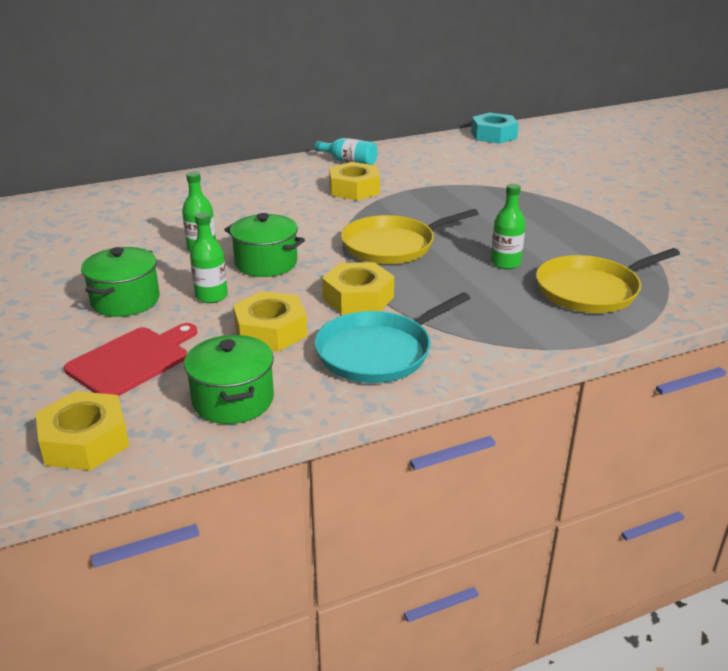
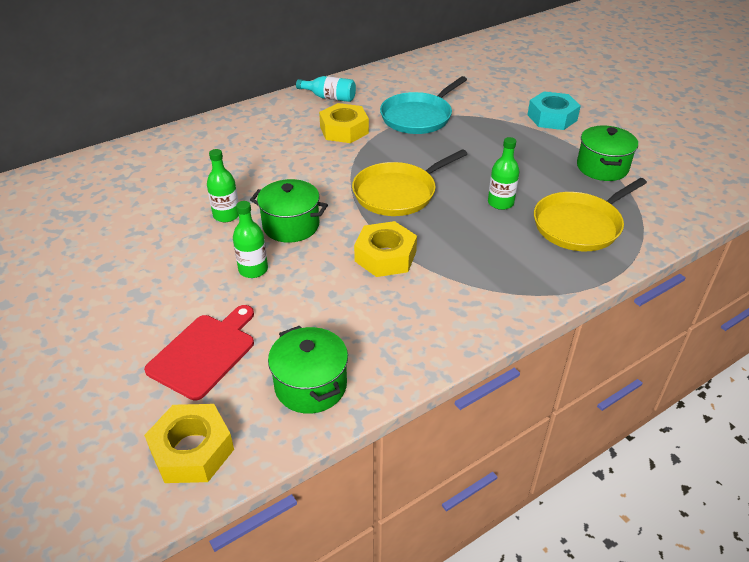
camera: 10 degrees left, 10 degrees up
green pot [81,247,160,317] -> green pot moved to [577,126,638,181]
yellow nut [233,291,307,352] -> none
turquoise pan [315,292,470,383] -> turquoise pan moved to [380,76,467,134]
turquoise nut [471,113,519,144] -> turquoise nut moved to [528,91,581,130]

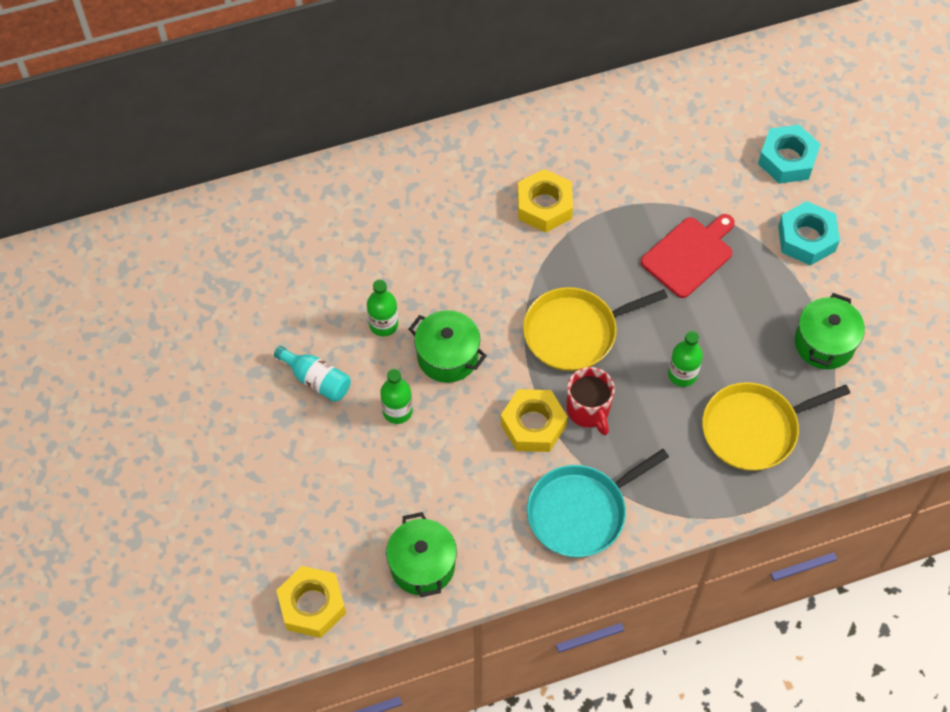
camera: 15 degrees right, 20 degrees up
red cutting board [144,305,254,400] -> red cutting board moved to [641,214,735,298]
turquoise bottle [296,76,356,102] -> turquoise bottle moved to [274,346,351,402]
turquoise pan [380,76,467,134] -> turquoise pan moved to [527,449,669,557]
none -> red mug [567,367,615,435]
none -> turquoise nut [758,125,821,184]

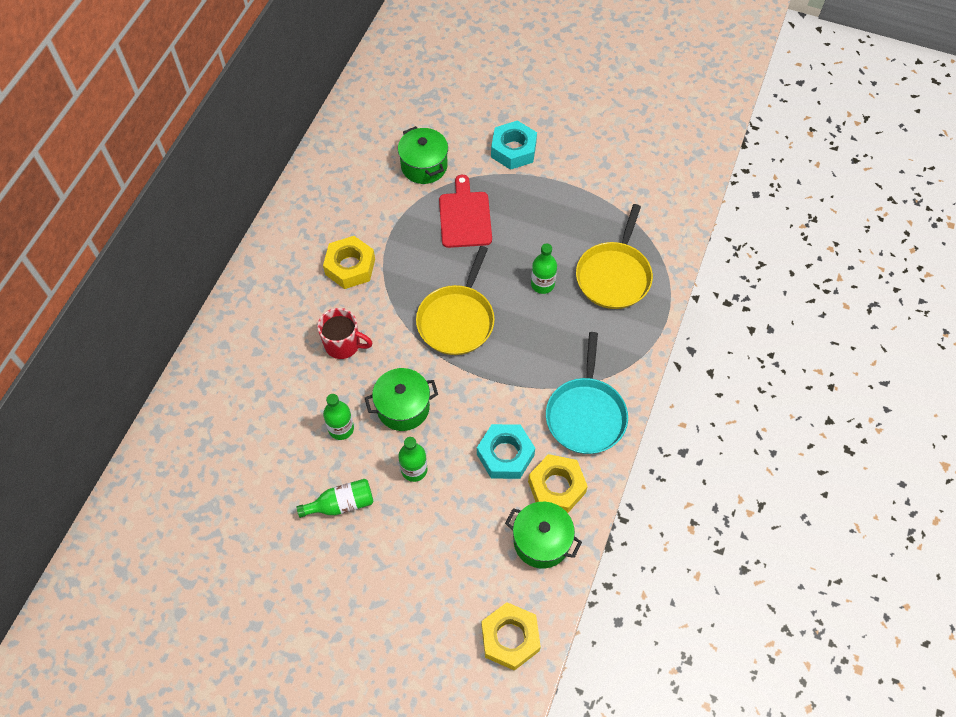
camera: 50 degrees left, 0 degrees up
turquoise bottle [274,346,351,402] -> green bottle [297,479,374,518]
yellow nut [500,389,568,452] -> yellow nut moved to [528,454,588,513]
red mug [567,367,615,435] -> red mug moved to [317,308,372,359]
turquoise nut [758,125,821,184] -> turquoise nut moved to [477,424,535,479]
green pot [795,293,865,369] -> green pot moved to [398,126,448,184]

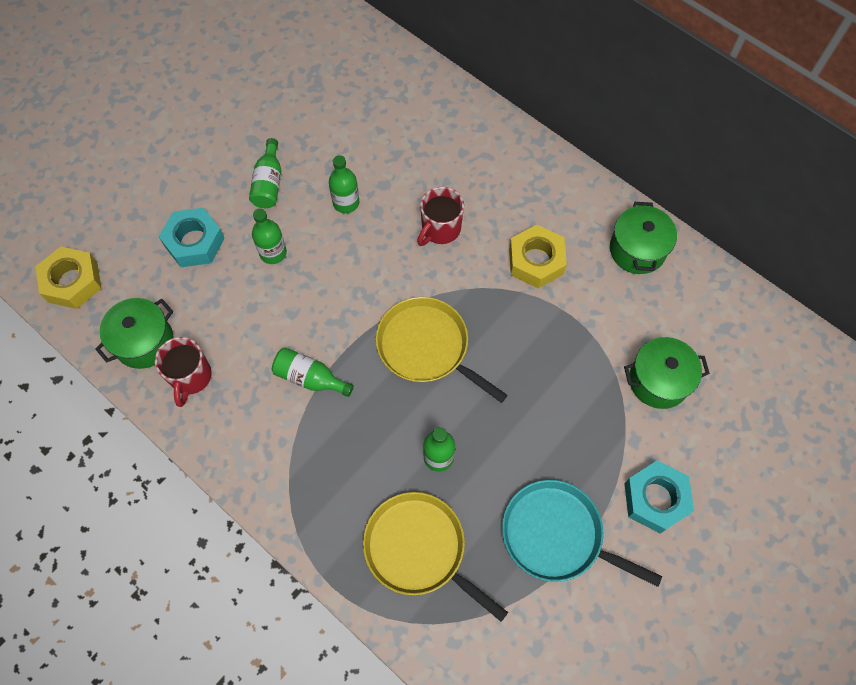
camera: 110 degrees right, 5 degrees up
green pot [365,368,438,431] -> green pot moved to [610,202,677,274]
red cutting board [439,175,492,248] -> none
turquoise nut [477,424,535,479] -> turquoise nut moved to [159,208,225,267]
yellow nut [528,454,588,513] -> red mug [155,337,212,407]
turquoise pan [546,332,628,454] -> turquoise pan moved to [502,480,662,587]
none -> green bottle [272,347,354,397]

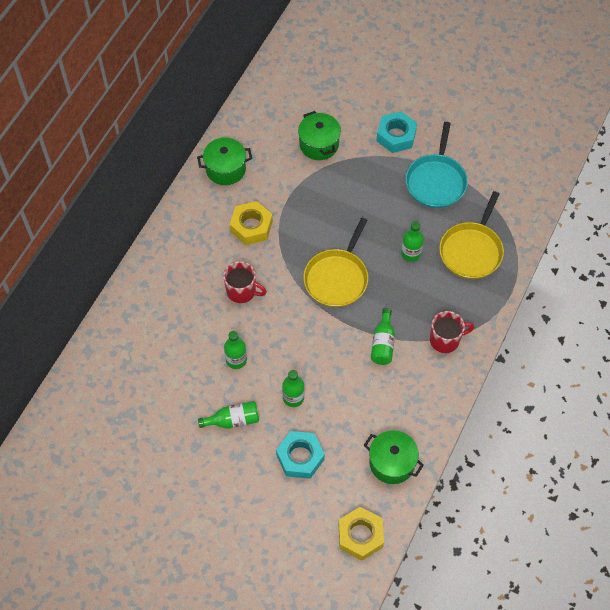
camera: 105 degrees left, 5 degrees down
red mug [155,337,212,407] -> red mug moved to [430,311,475,353]

